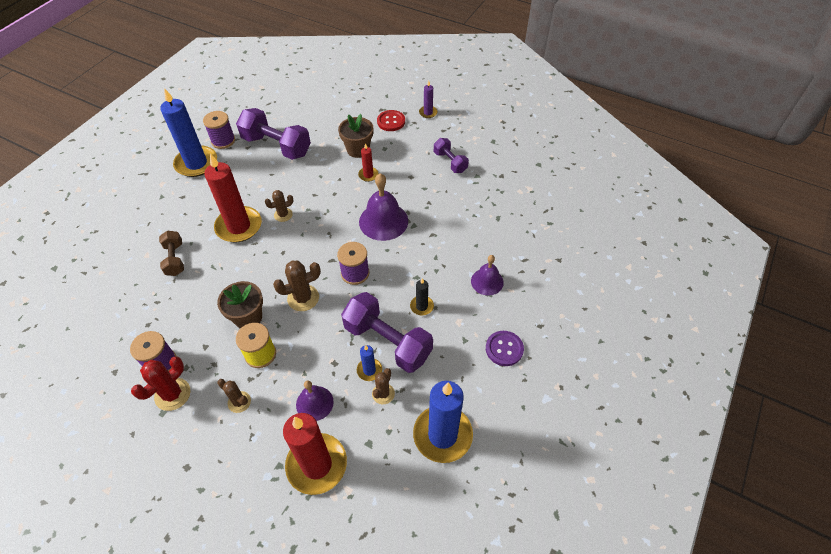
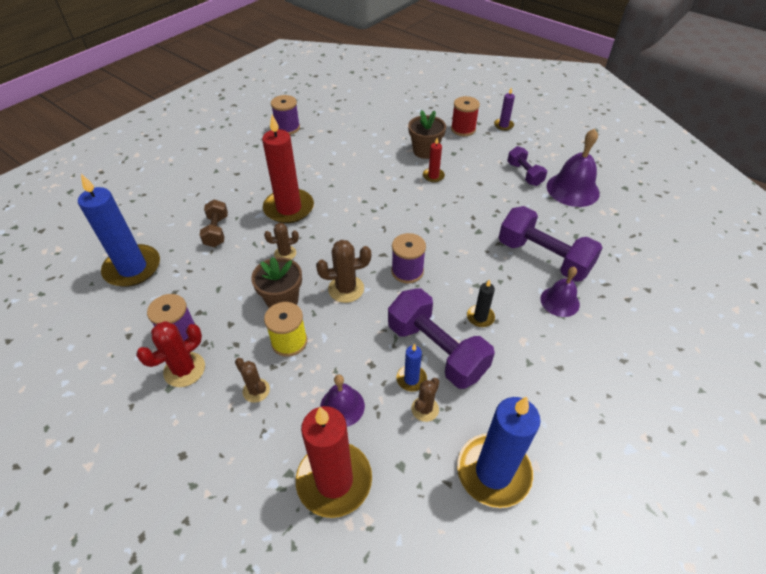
camera: 10 degrees right, 5 degrees down
blue candle [160,88,217,177] -> blue candle moved to [78,174,160,287]
purple dumbbell [236,108,311,160] -> purple dumbbell moved to [498,206,603,282]
brown cactus [265,190,293,222] -> brown cactus moved to [264,223,299,260]
purple bell [359,173,408,241] -> purple bell moved to [547,128,600,207]
red button [377,110,405,131] -> red spool [451,96,480,136]
purple button [486,331,524,366] -> none

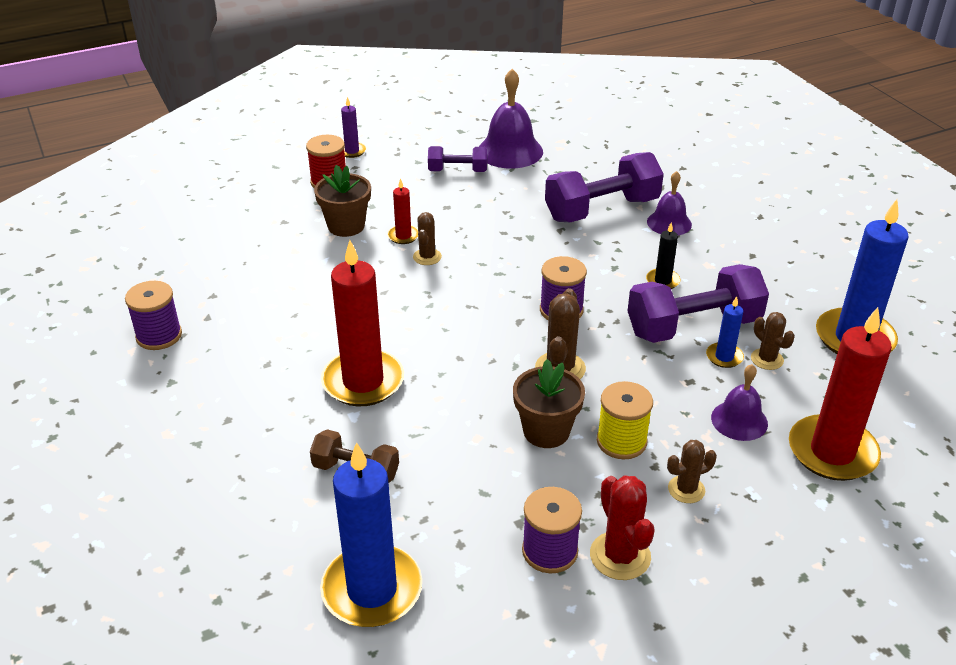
camera: 65 degrees left, 10 degrees down
brown cactus [264,223,299,260] -> brown cactus moved to [413,212,442,265]

